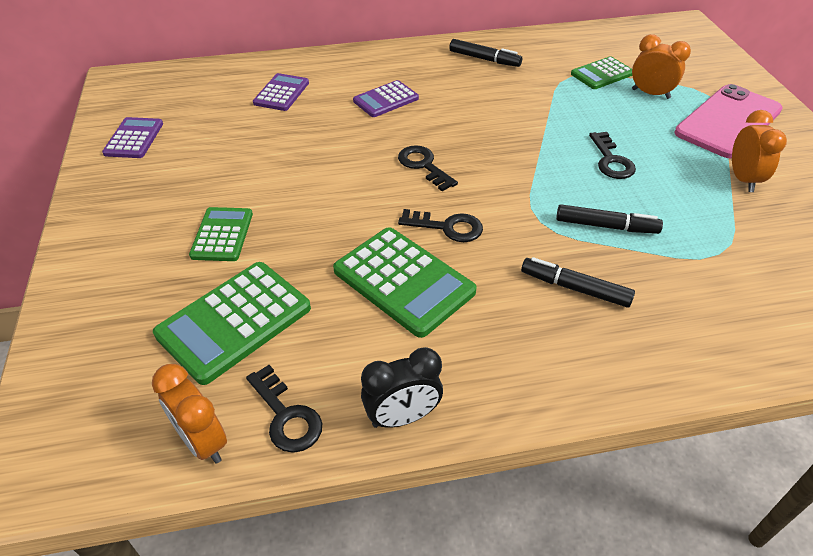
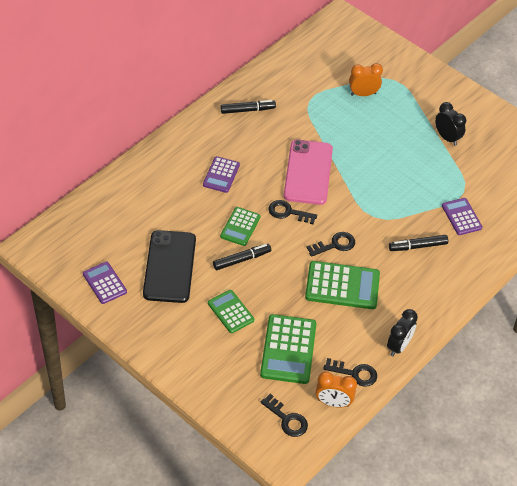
camera: 40 degrees left, 5 degrees up
purple calculator [253,73,309,111] -> purple calculator moved to [442,198,483,235]
black marker [556,204,663,234] -> black marker moved to [213,244,271,270]
green calculator [571,56,632,89] -> green calculator moved to [220,207,260,246]
black key [589,132,636,179] -> black key moved to [260,394,308,437]
pink phone [674,84,783,158] -> pink phone moved to [284,139,333,205]
orange clock [732,110,787,192] -> black clock [435,102,466,146]
none -> black phone [143,230,196,303]

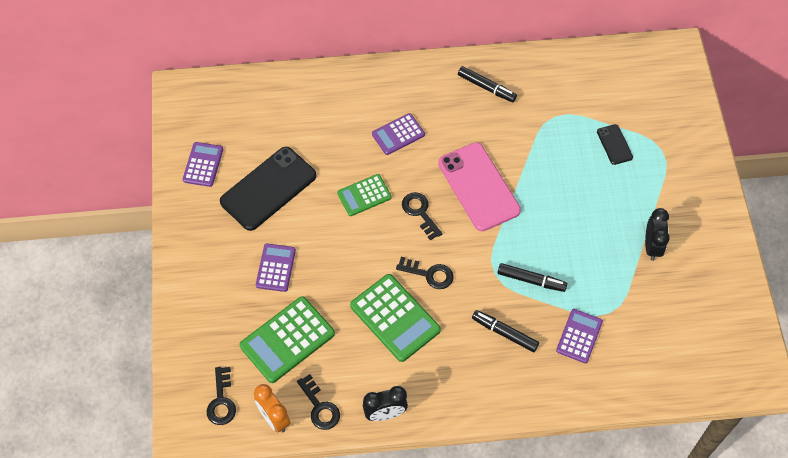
camera: 45 degrees right, 10 degrees up
green calculator [208,290,254,333] -> purple calculator [256,243,296,292]
black marker [213,244,271,270] -> black marker moved to [497,263,567,292]
pink phone [284,139,333,205] -> pink phone turned 75 degrees counterclockwise [438,142,521,231]
orange clock [349,63,383,96] -> black phone [597,124,633,165]

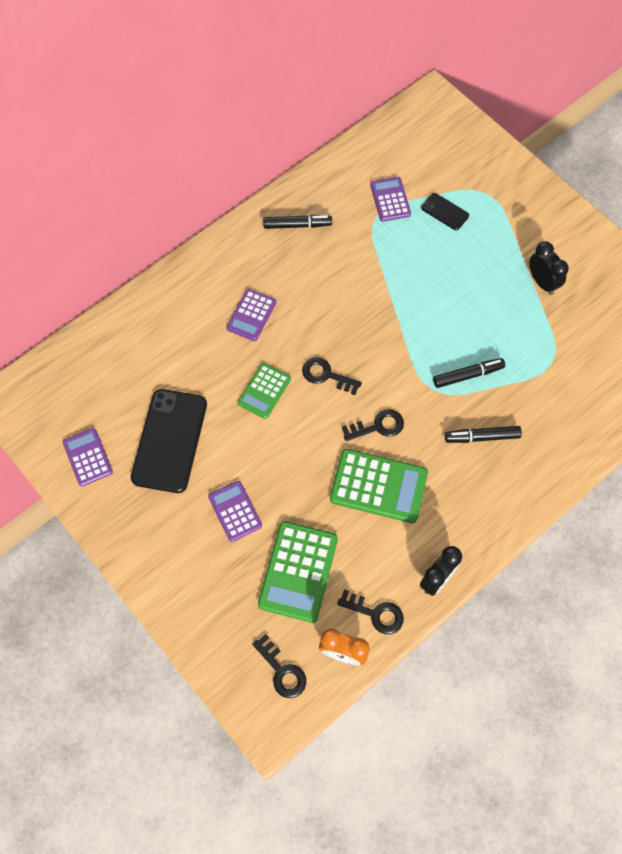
camera: 35 degrees left, 5 degrees up
pink phone [438,142,521,231] -> none
purple calculator [556,309,603,363] -> purple calculator moved to [370,177,411,222]

